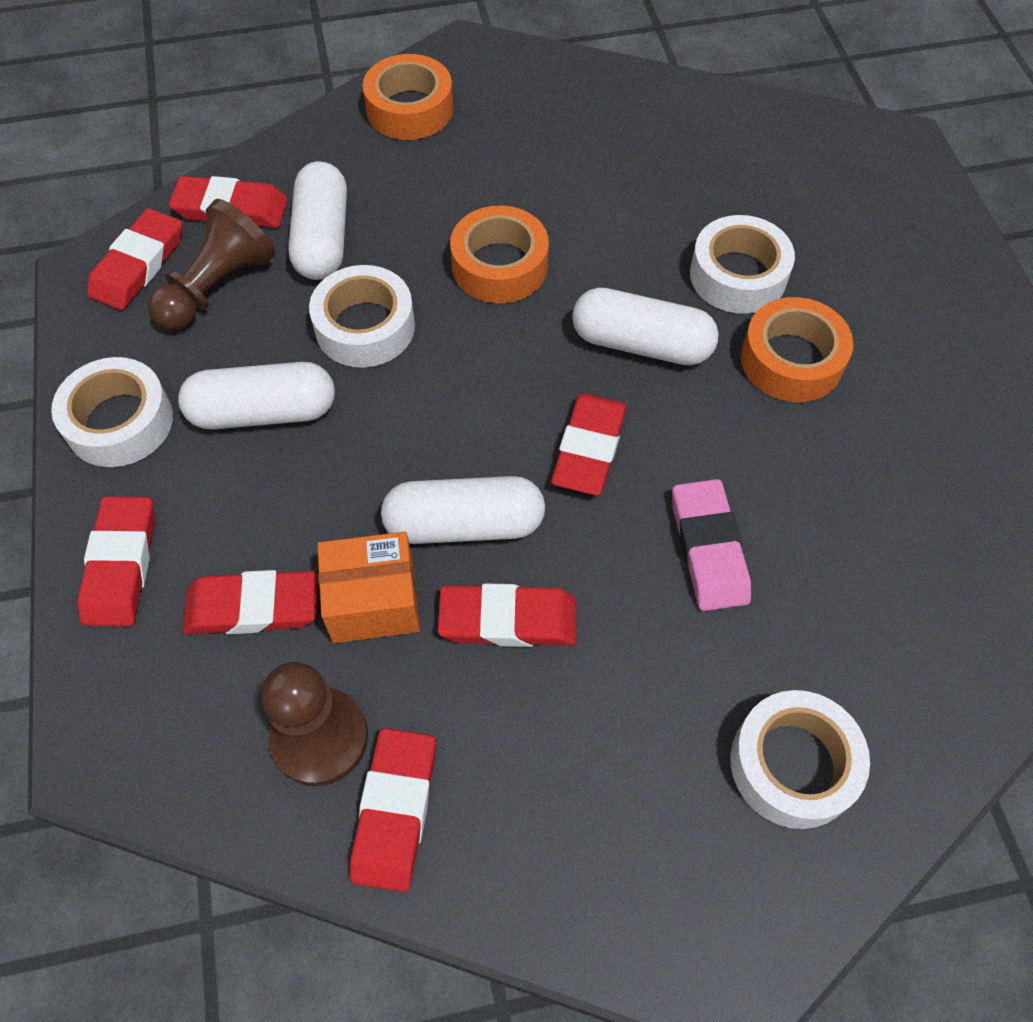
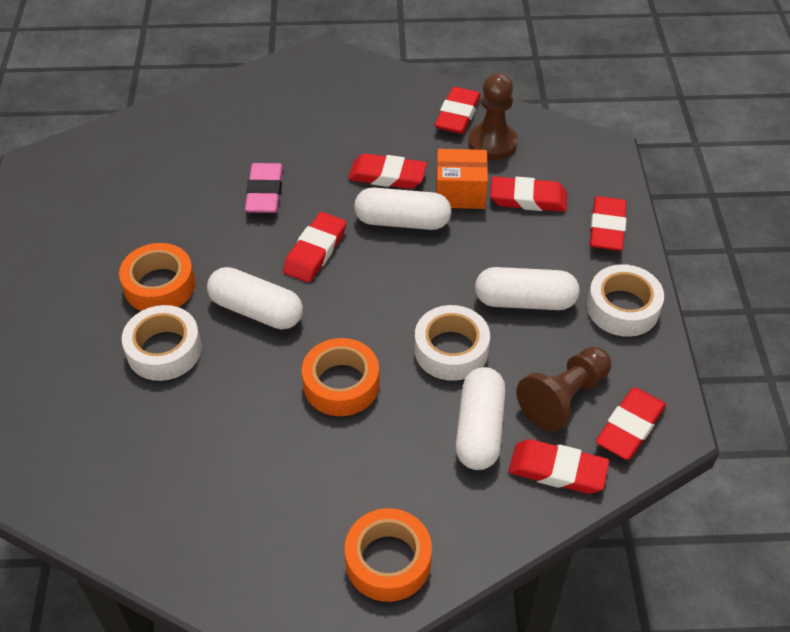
camera: 170 degrees left, 10 degrees down
white tape [730,690,870,829] -> none

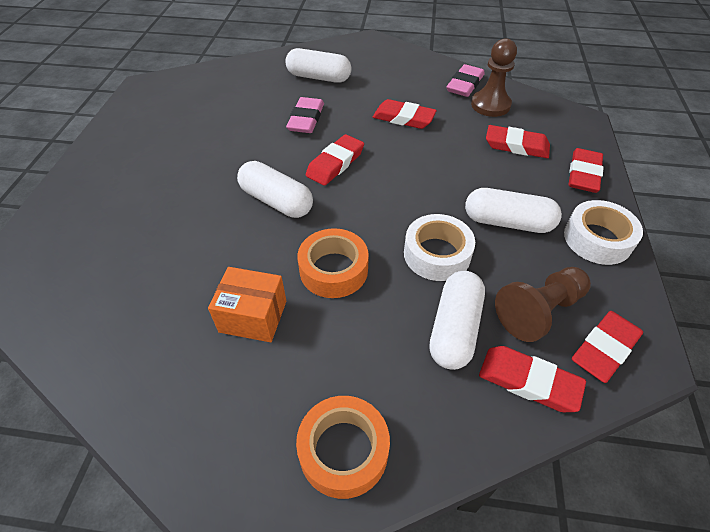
camera: 10 degrees right, 0 degrees up
orange tape [119,243,195,311] -> none
white tape [122,305,202,381] -> none
white capsule [354,188,451,230] -> white capsule moved to [285,48,352,83]
red eraser [435,87,481,134] -> pink eraser [447,64,485,97]
orange box [436,149,488,209] -> orange box moved to [208,267,286,342]

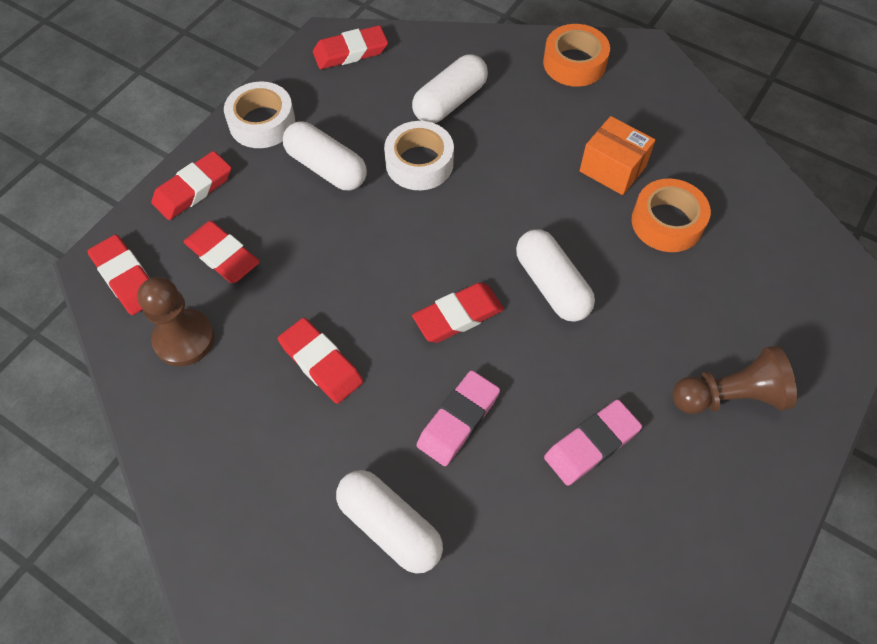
camera: 155 degrees left, 10 degrees up
orange tape [298,228,369,298] -> orange tape moved to [632,179,711,252]
pink eraser [447,64,485,97] -> pink eraser moved to [544,400,642,486]
red eraser [479,346,586,412] -> red eraser moved to [87,235,150,315]
brown pawn [495,267,591,342] -> brown pawn moved to [672,346,797,414]

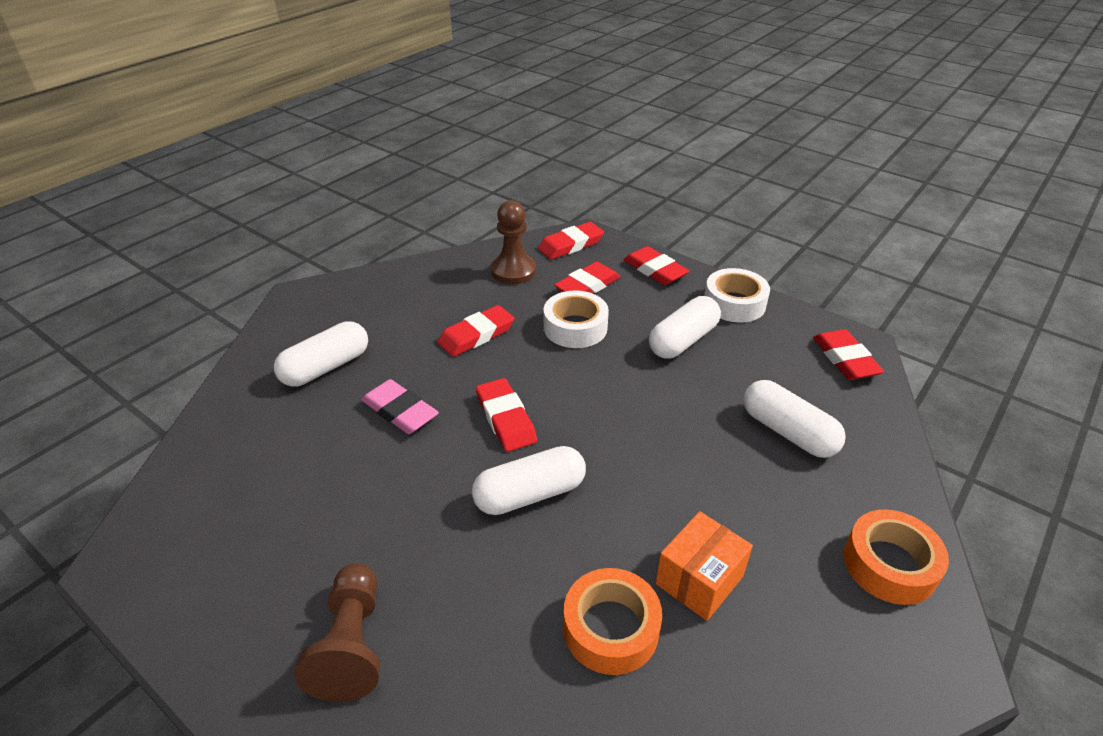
camera: 95 degrees right, 20 degrees down
white tape [384,121,454,190] -> white tape moved to [544,291,609,348]
pink eraser [544,400,642,486] -> none

